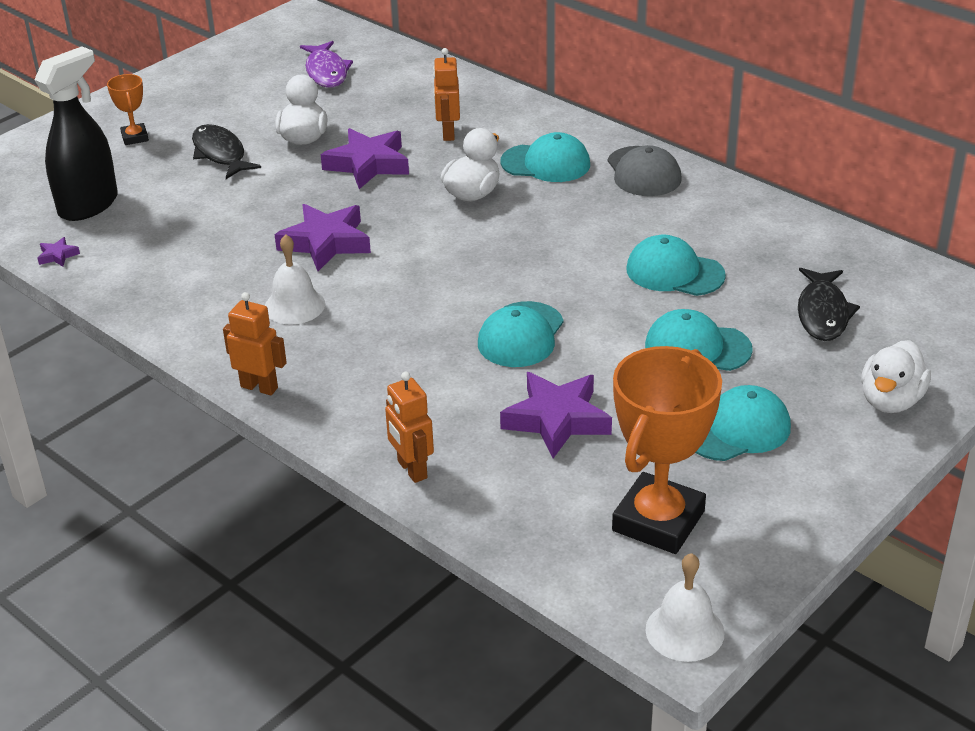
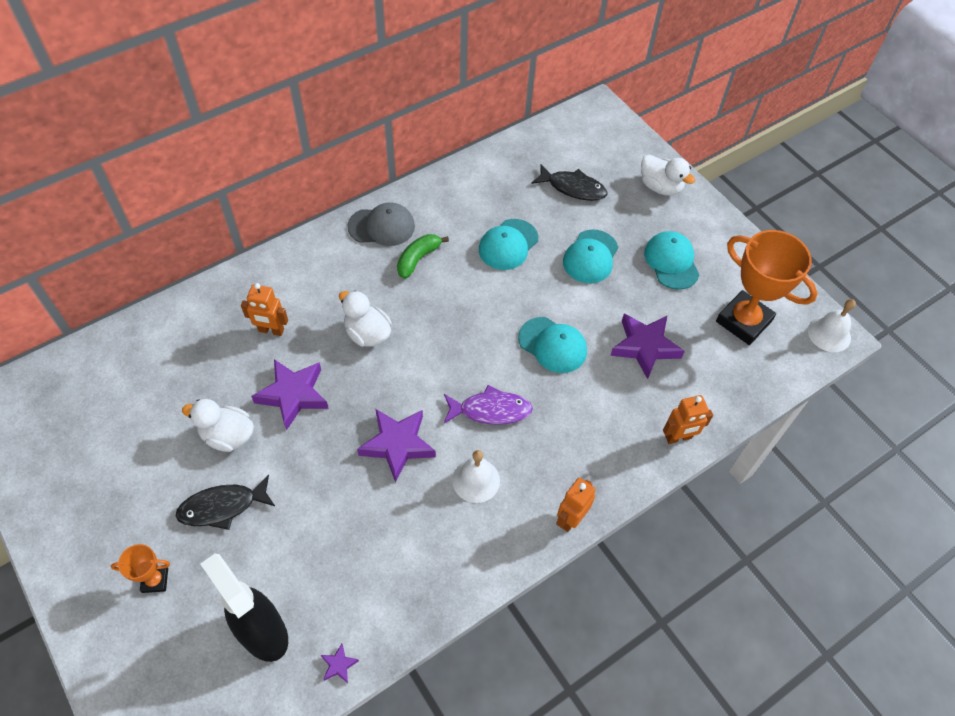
camera: 80 degrees left, 20 degrees up
purple fish [300,41,353,88] -> purple fish moved to [444,385,533,425]
turquoise cap [500,132,590,182] -> none
none -> green banana [397,234,449,279]

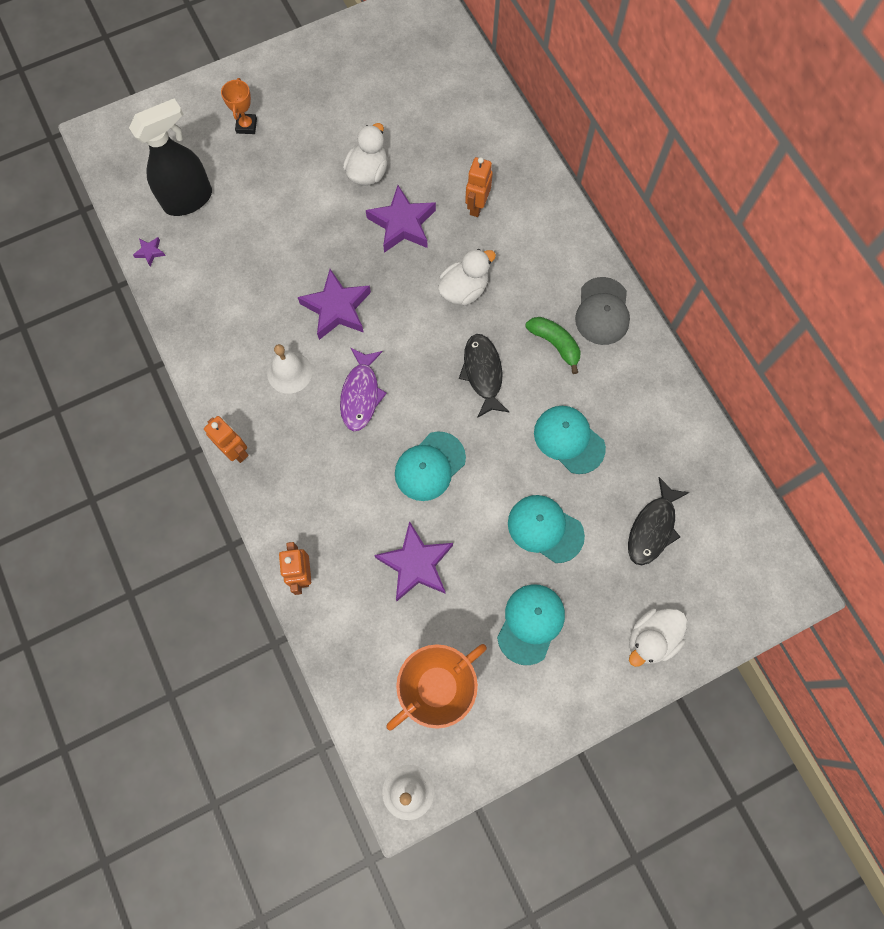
camera: 100 degrees right, 15 degrees up
black fish [176,475,275,530] -> black fish moved to [459,334,509,418]
turquoise cap [644,231,699,290] -> turquoise cap turned 60 degrees counterclockwise [497,584,565,665]

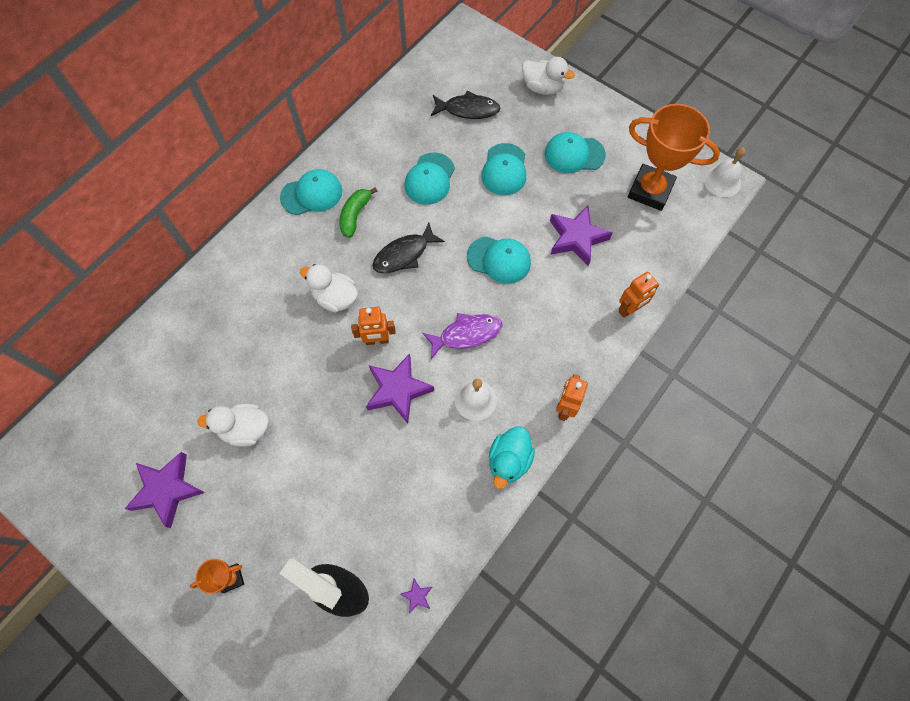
camera: 115 degrees left, 5 degrees down
purple star [366,185,436,253] -> purple star moved to [125,452,205,528]
orange robot [465,157,493,217] -> orange robot moved to [351,307,396,345]
grey cap [575,277,630,345] -> turquoise cap [280,169,342,215]
none -> turquoise duck [489,426,535,489]

